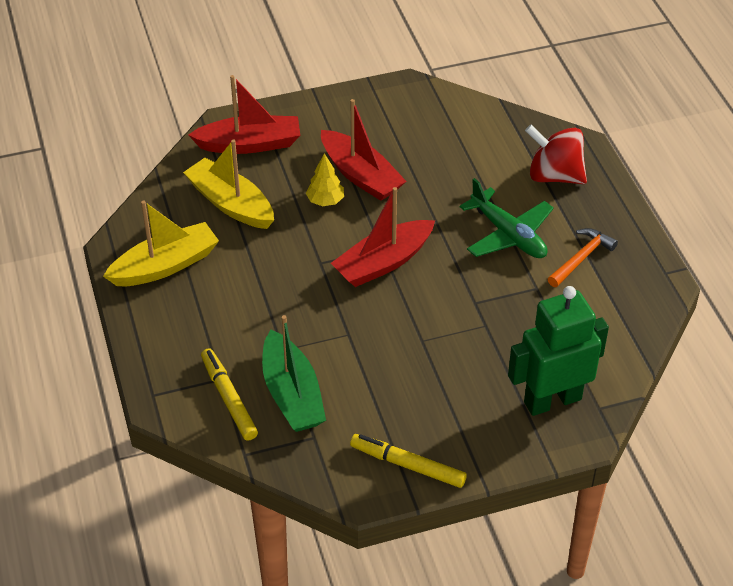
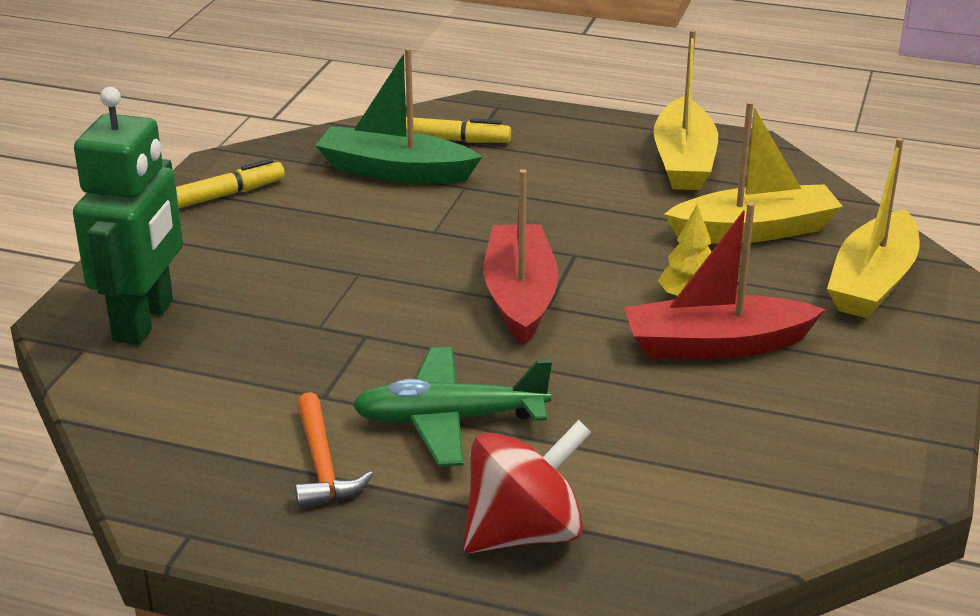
camera: 125 degrees right, 15 degrees down
red boat [188,75,300,154] -> yellow boat [827,138,920,319]

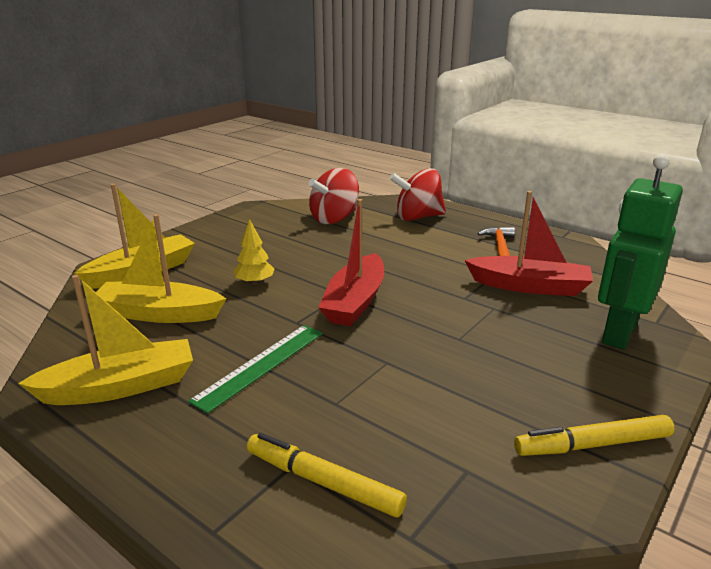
camera: 160 degrees left, 5 degrees down
green boat [315,48,482,184] -> none
green plane [352,347,552,467] -> none
red boat [624,202,826,359] -> red boat moved to [464,191,593,296]
yellow boat [653,29,718,190] -> yellow boat turned 45 degrees clockwise [18,275,193,405]
none -> green ruler [188,325,323,413]
none -> red spinning top [308,168,359,224]

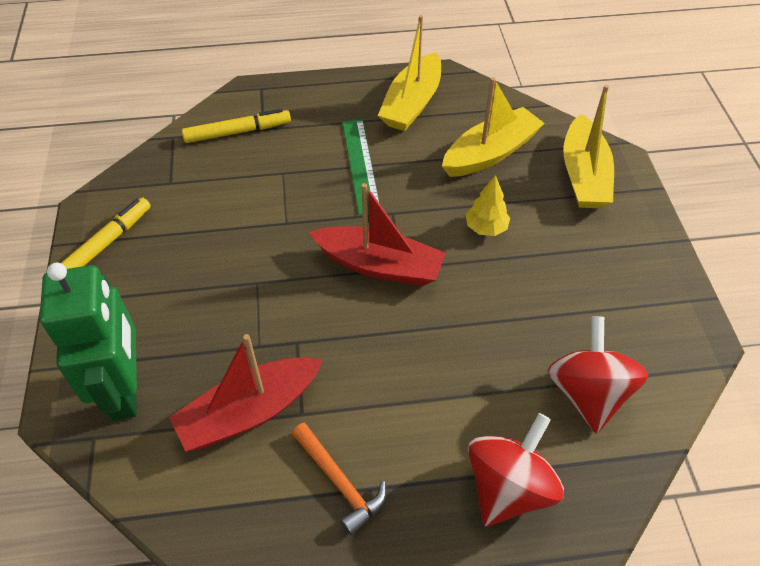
camera: 135 degrees right, 25 degrees up
red boat [318,199,384,326] -> red boat turned 135 degrees clockwise [309,183,446,286]

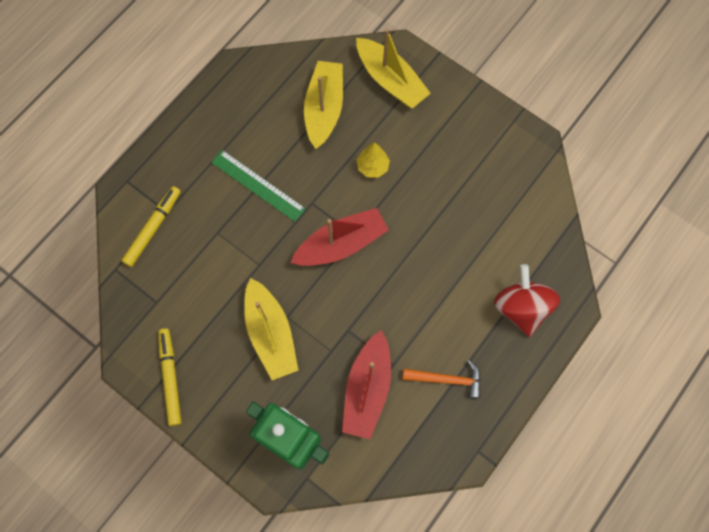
camera: 45 degrees left, 20 degrees up
yellow boat [378,15,441,131] -> yellow boat moved to [244,278,299,380]
red spinning top [548,316,648,434] -> none

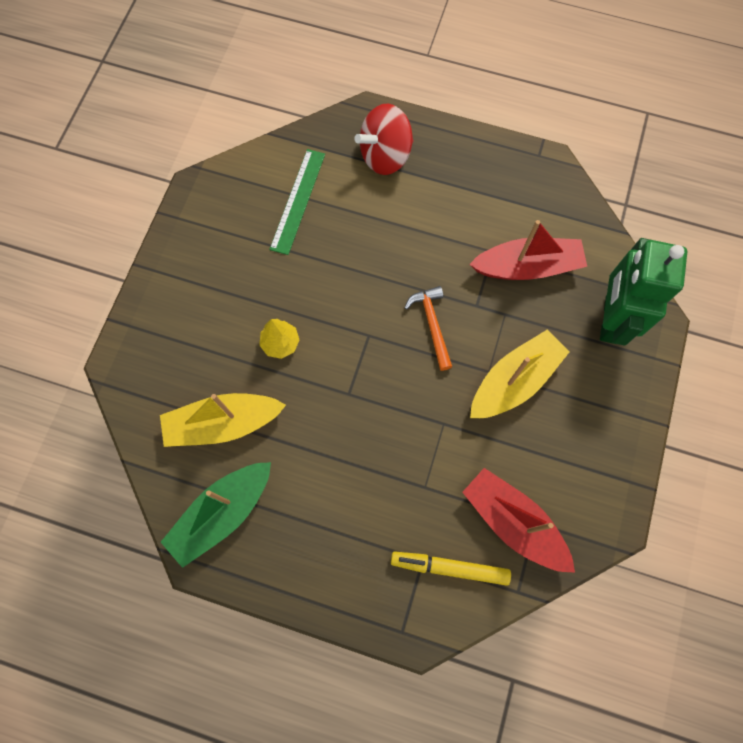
camera: 110 degrees left, 0 degrees up
yellow marker [158,328,182,426] -> none
green ruler [211,150,306,222] -> green ruler moved to [269,149,325,255]
red boat [290,208,389,266] -> red boat moved to [462,468,575,573]
yellow boat [356,28,431,109] -> none
orange hammer [403,360,481,399] -> orange hammer moved to [404,286,452,371]
none -> green boat [161,462,271,568]

